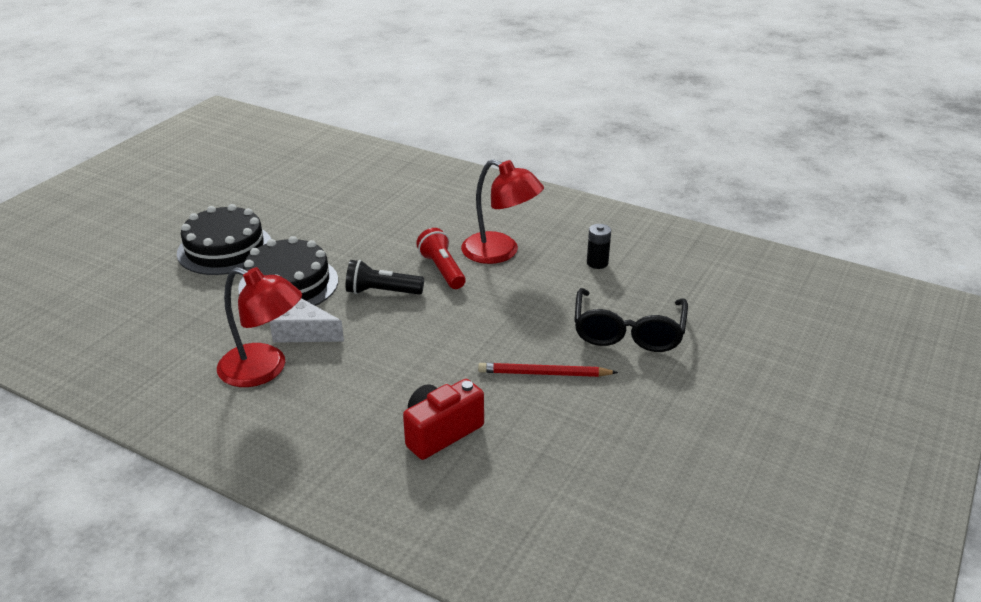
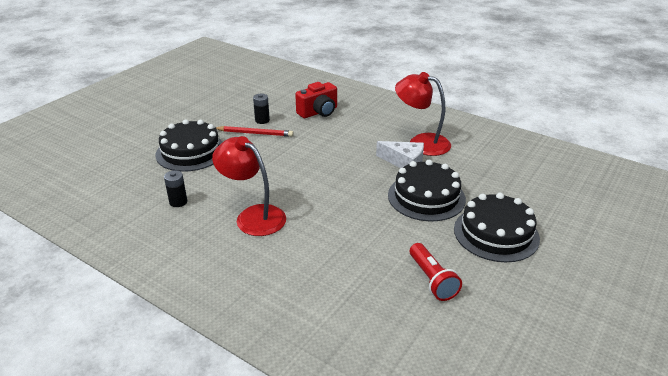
camera: 175 degrees left, 0 degrees up
black flashlight [346,260,424,295] -> none
red flashlight [416,228,466,289] -> red flashlight moved to [410,243,462,301]
black glasses [574,288,688,352] -> black cake [155,119,223,172]
none -> black battery [253,94,270,124]

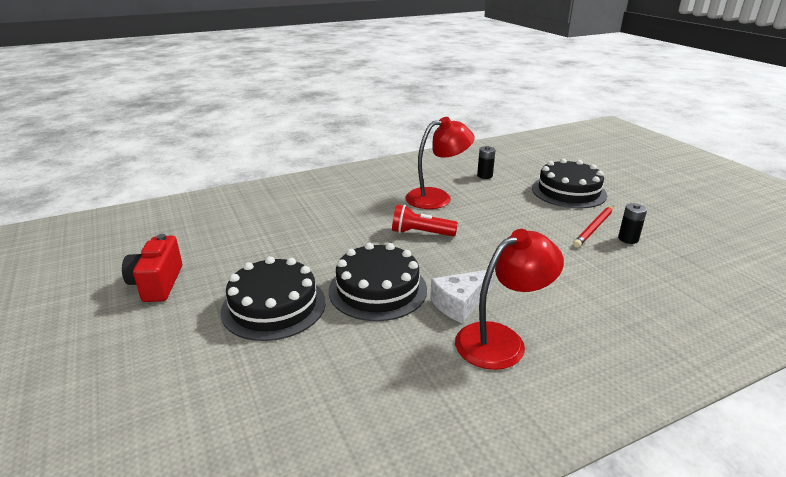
camera: 120 degrees right, 5 degrees down
red camera [295,82,337,118] -> red camera moved to [122,234,182,302]
red flashlight [410,243,462,301] -> red flashlight moved to [392,204,458,236]

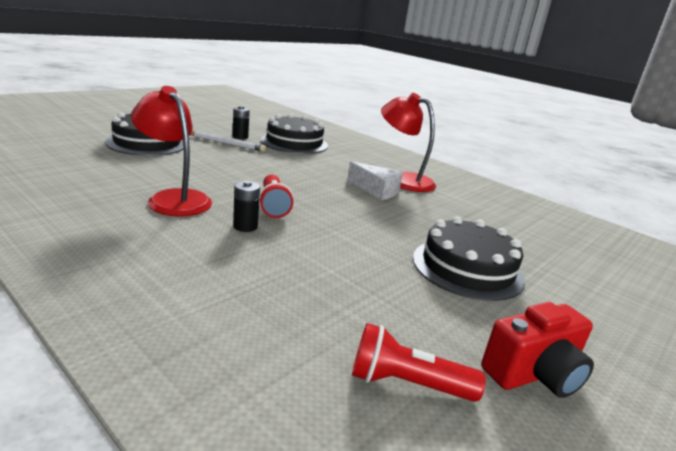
camera: 115 degrees left, 5 degrees down
black cake [329,243,427,321] -> black cake moved to [261,114,328,154]
black battery [477,146,495,179] -> black battery moved to [233,181,260,232]
red pencil [573,206,613,248] -> white pencil [190,131,266,152]
none -> red flashlight [352,323,486,402]

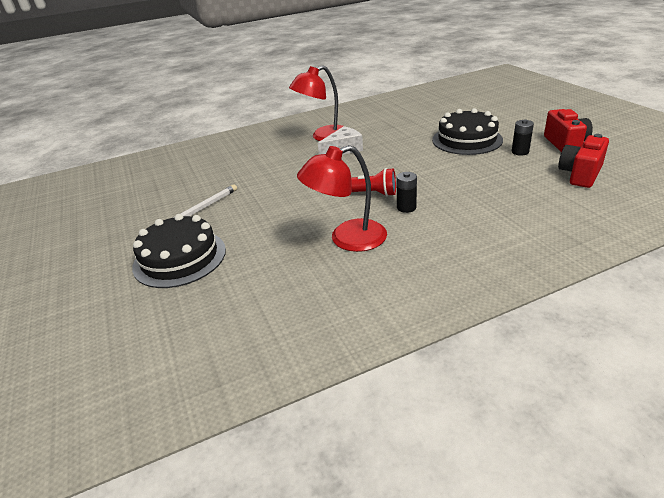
camera: 60 degrees left, 10 degrees up
black battery [233,106,250,139] -> black battery moved to [512,119,534,156]
black cake [261,114,328,154] -> none
red flashlight [352,323,486,402] -> red camera [558,134,609,188]

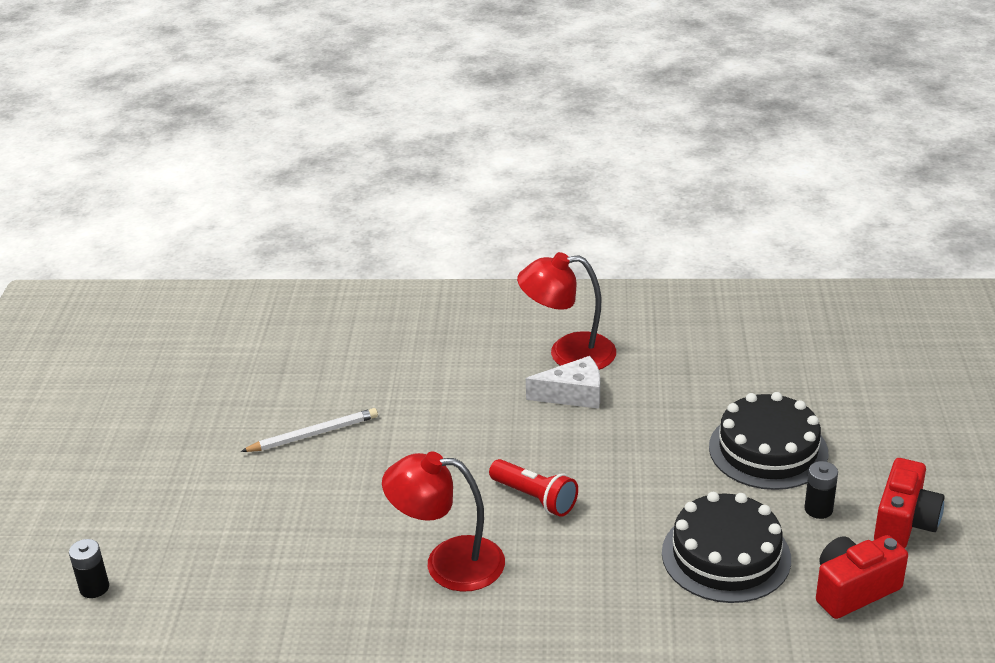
camera: 25 degrees right, 0 degrees up
black cake [132,214,226,288] -> black cake moved to [662,492,791,603]
black battery [397,172,417,213] -> black battery moved to [69,539,109,598]

